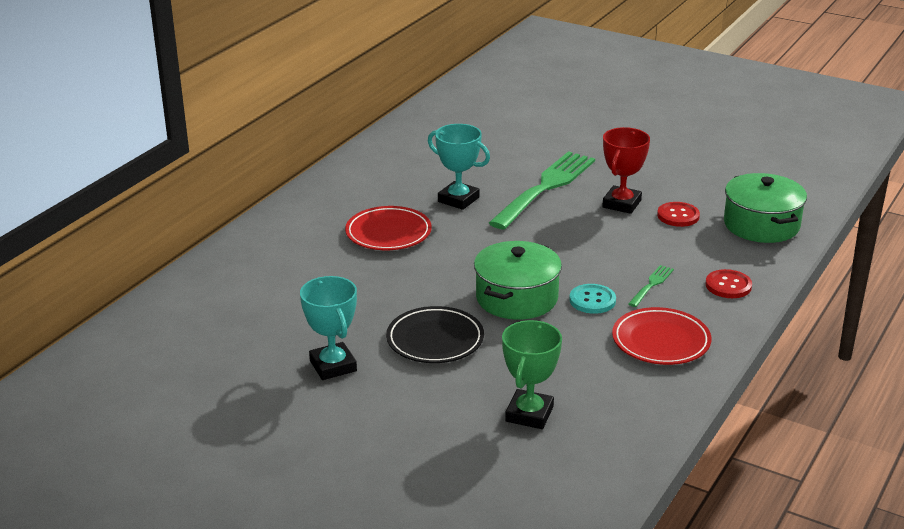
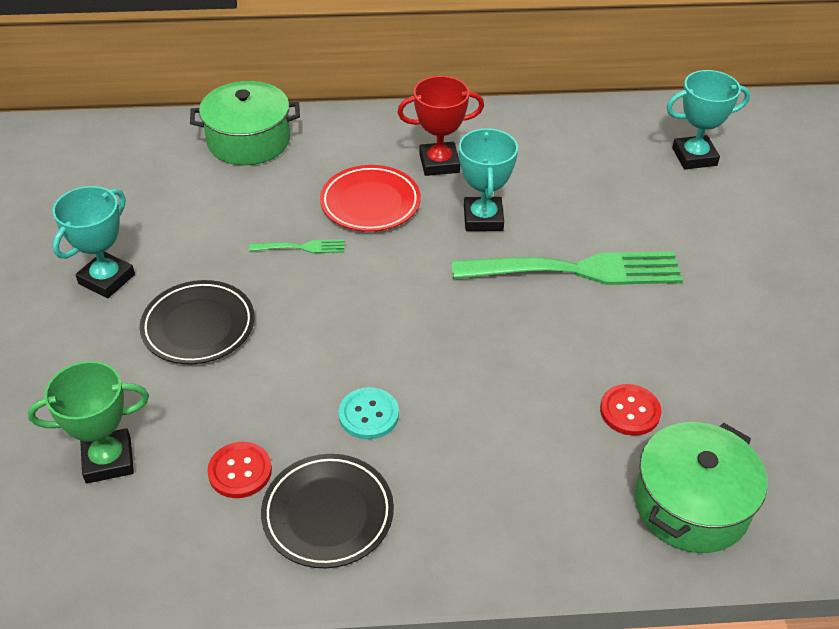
camera: 55 degrees right, 15 degrees up
green pot [474,241,562,320] -> green pot moved to [190,81,300,165]
red trophy [602,127,650,214] -> red trophy moved to [397,76,484,176]
red plate [612,307,711,365] -> black plate [261,454,394,568]
green fork [628,265,674,307] -> green fork moved to [249,240,344,253]
red button [706,269,752,298] -> red button moved to [207,442,272,498]
none -> turquoise trophy [667,70,750,169]

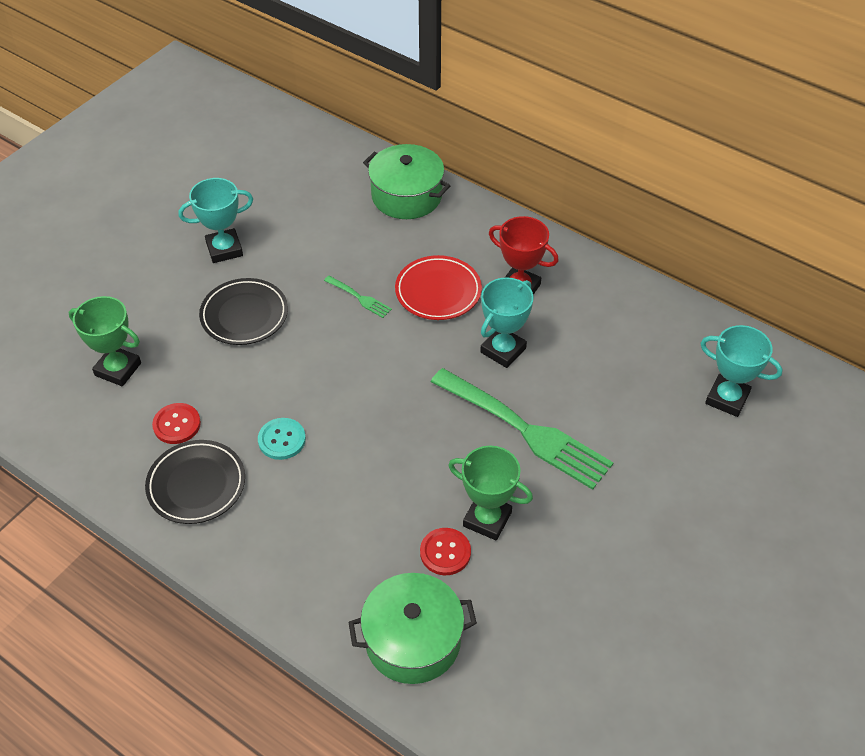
camera: 40 degrees right, 5 degrees up
none -> green trophy [448,445,533,541]

